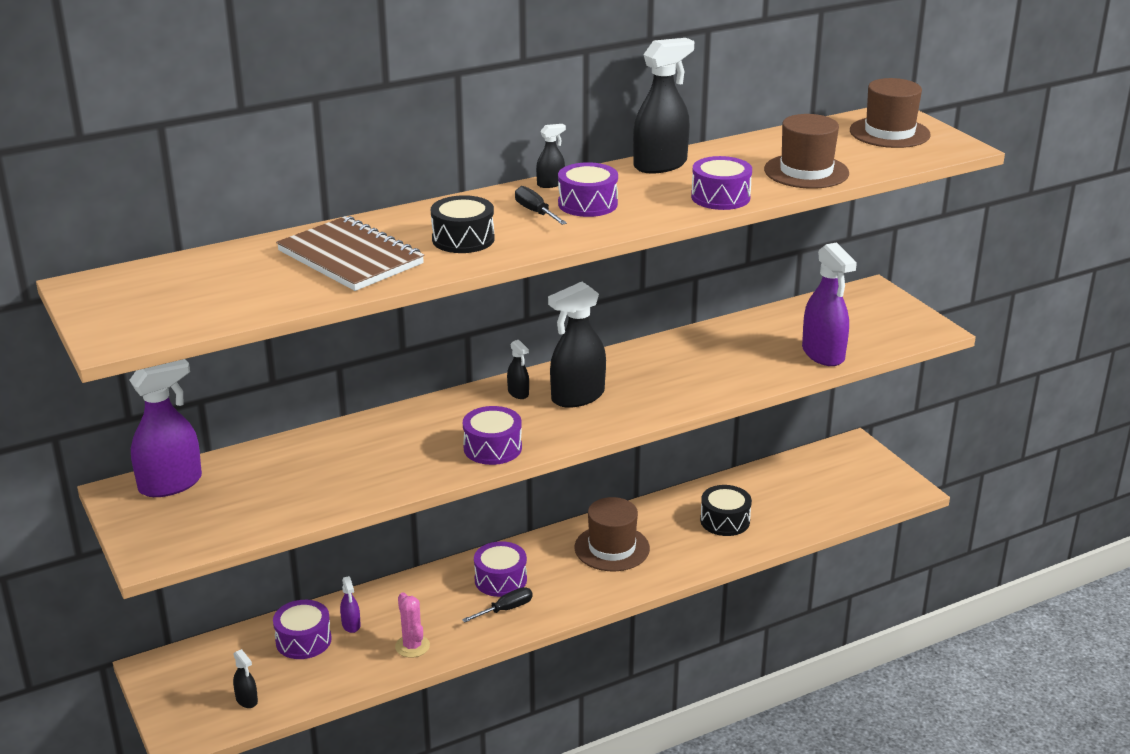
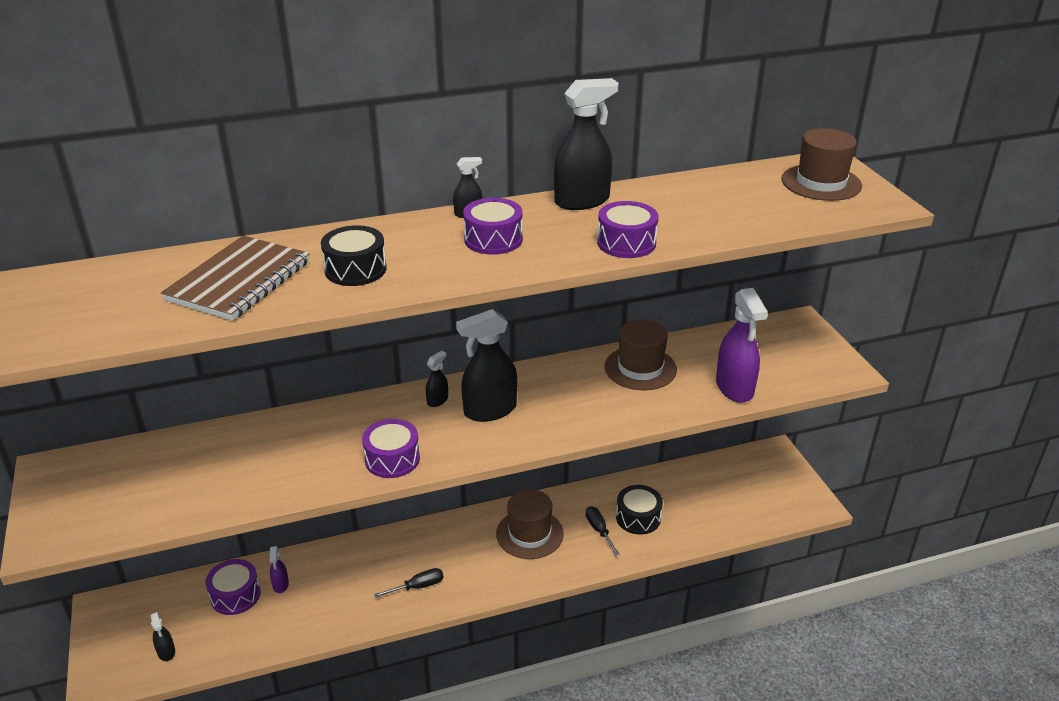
camera: 10 degrees right, 5 degrees up
purple spray bottle [129,359,202,497] -> none
brown notebook [276,216,424,291] -> brown notebook turned 60 degrees clockwise [161,235,310,321]
pink cactus [395,592,430,658] -> none
purple drum [474,541,527,597] -> none
black spray bottle [507,340,529,399] -> black spray bottle turned 120 degrees counterclockwise [426,351,448,407]
black screwdriver [515,186,567,225] -> black screwdriver moved to [586,506,620,556]
brown hat [764,114,849,189] -> brown hat moved to [605,319,677,390]

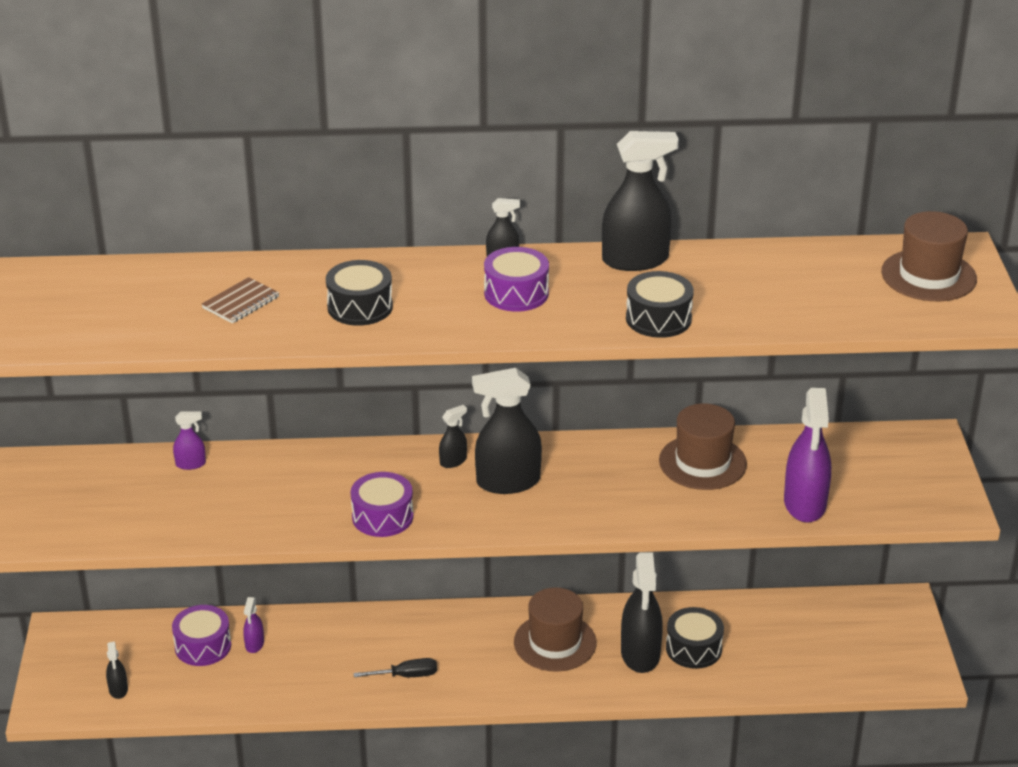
camera: 15 degrees right, 0 degrees up
brown notebook [161,235,310,321] -> brown notebook [201,277,279,323], size x0.50
black screwdriver [586,506,620,556] -> black spray bottle [621,552,663,673]
purple drum [597,201,659,258] -> black drum [626,271,694,338]
none -> purple spray bottle [173,411,206,470]

